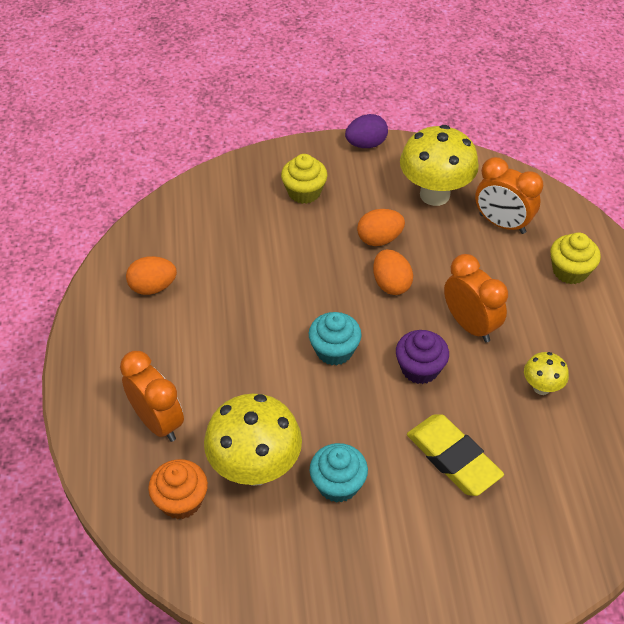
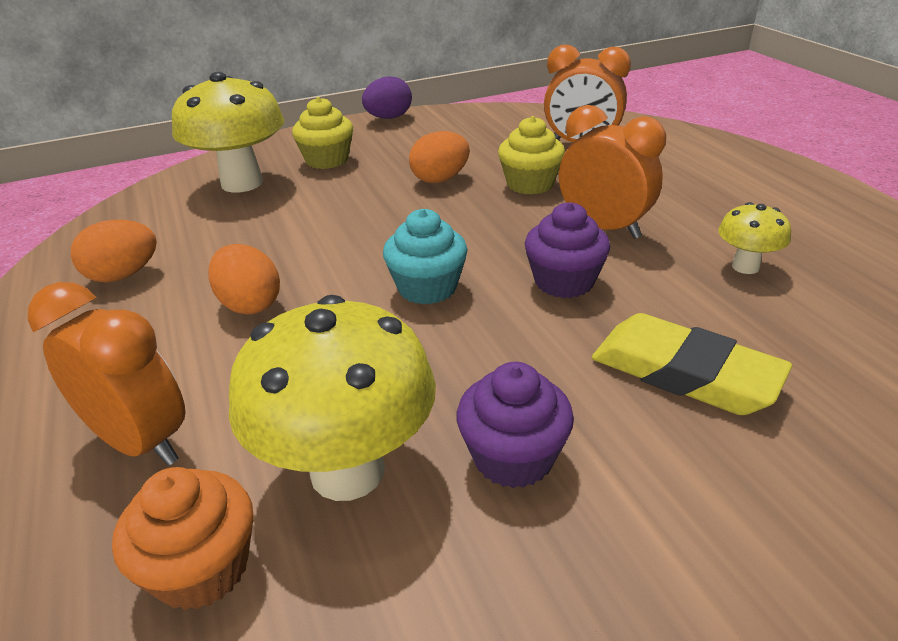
camera: 15 degrees left, 15 degrees down
turquoise cupcake [310,443,368,503] -> purple cupcake [457,362,574,488]
orange egg [373,249,413,295] -> orange egg moved to [208,244,280,314]
yellow mushroom [400,125,479,206] -> yellow mushroom moved to [172,72,284,193]
yellow cupcake [550,233,601,284] -> yellow cupcake moved to [498,116,565,195]

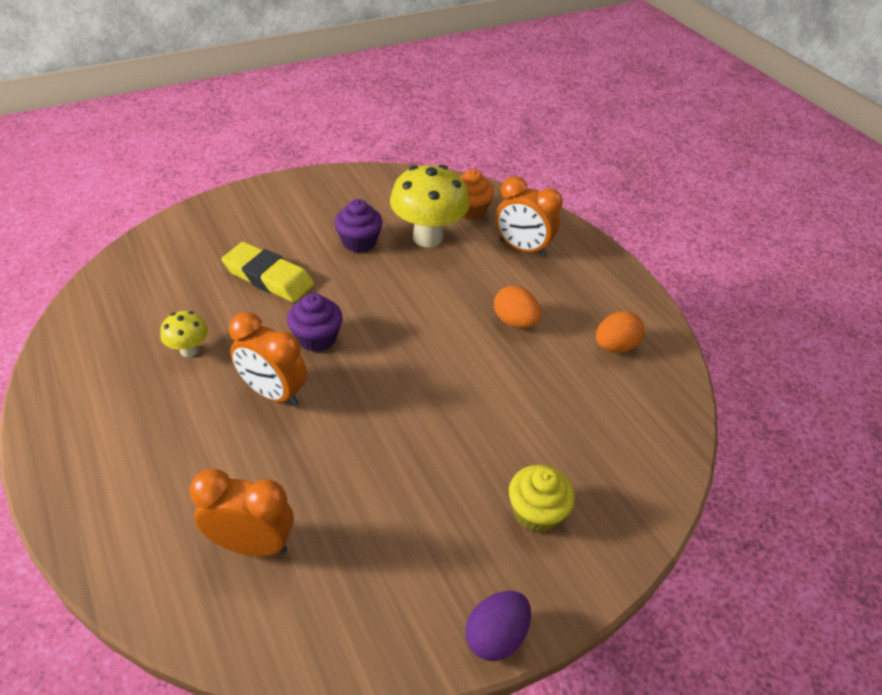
camera: 170 degrees right, 10 degrees up
yellow mushroom [172,72,284,193] -> none
turquoise cupcake [383,209,467,305] -> none
orange egg [409,131,470,183] -> none
yellow cupcake [498,116,565,195] -> none

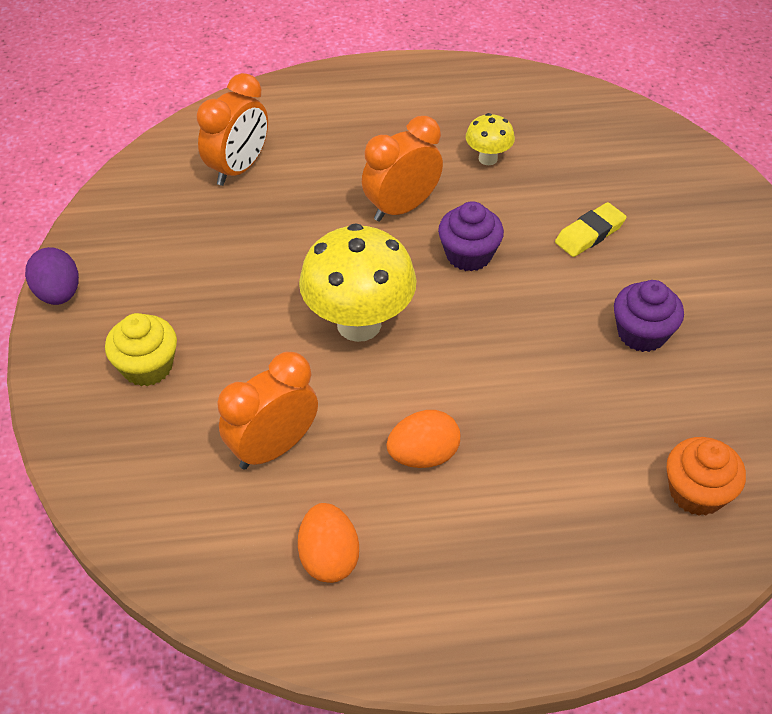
camera: 115 degrees right, 5 degrees up
yellow eraser [222,242,314,302] -> yellow eraser [555,202,627,257], size x0.65
yellow mushroom [390,165,470,247] -> yellow mushroom moved to [299,223,417,342]
orange clock [496,176,563,257] -> orange clock moved to [217,352,318,469]

